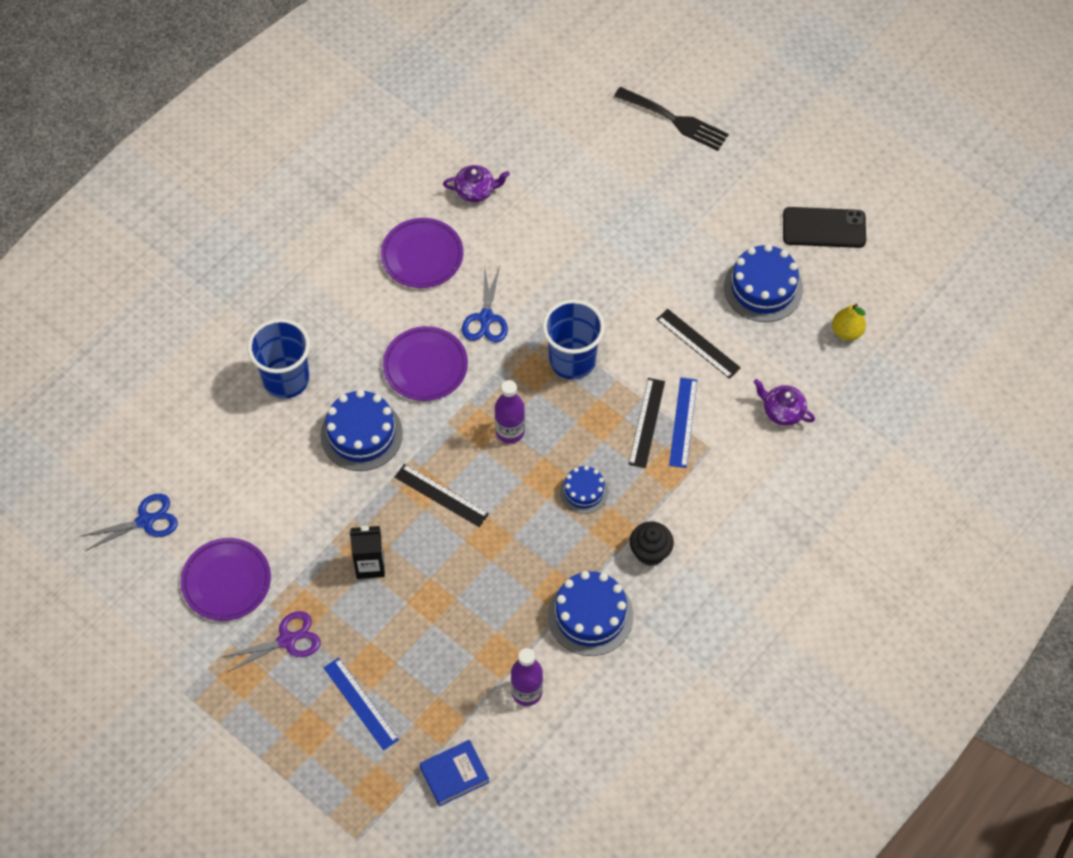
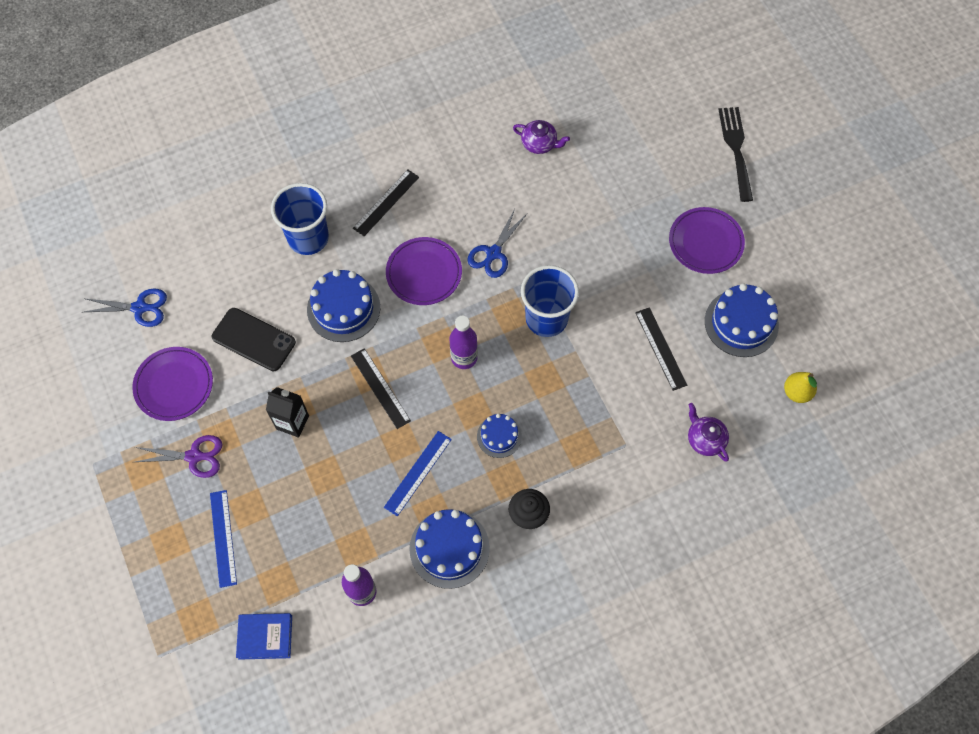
camera: 25 degrees right, 5 degrees up
purple plate [381,218,463,288] -> purple plate moved to [669,207,745,274]
black fork [614,87,729,151] -> black fork turned 150 degrees counterclockwise [718,107,753,202]
black ruler [628,378,665,468] -> black ruler moved to [353,170,419,236]
blue ruler [669,378,698,468] -> blue ruler moved to [384,431,452,516]
black phone [783,207,866,248] -> black phone moved to [212,308,296,371]

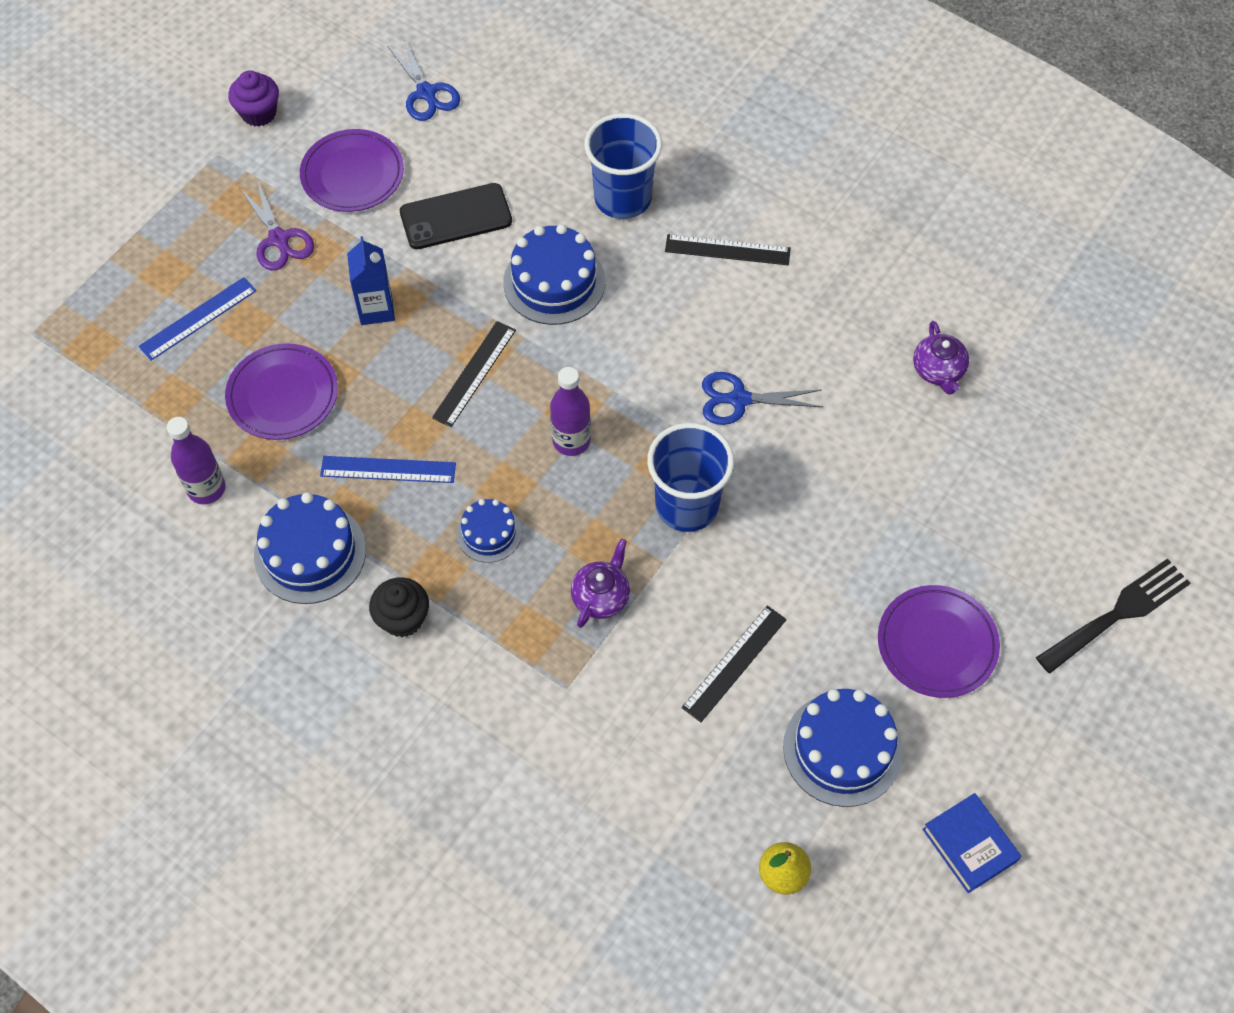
camera: 60 degrees right, 5 degrees down
black phone [212,308,296,371] -> black phone turned 75 degrees clockwise [400,183,512,249]
blue book [236,613,292,660] -> blue book moved to [922,793,1021,893]
black carton [266,387,309,438] -> blue carton [347,236,395,325]
purple plate [386,237,462,305] -> purple plate moved to [225,343,338,440]
purple teapot [688,403,729,462] -> purple teapot moved to [571,539,630,628]
none -> purple cupcake [228,70,279,126]

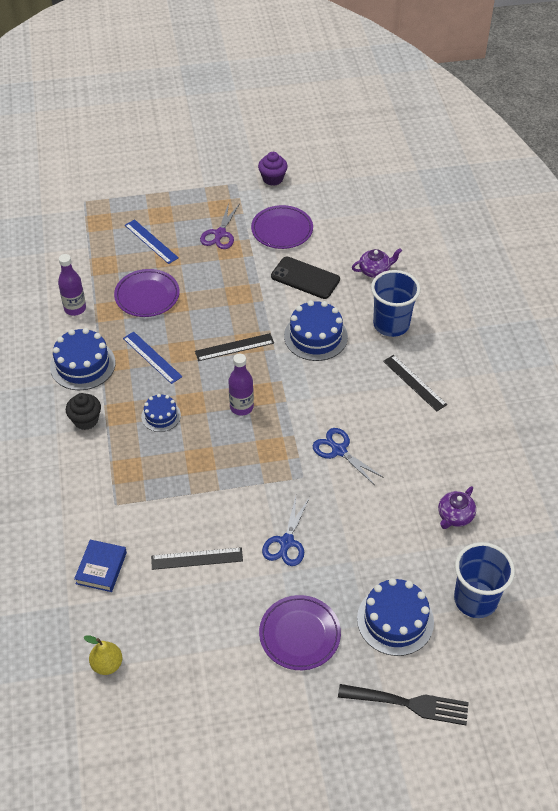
camera: 45 degrees right, 10 degrees down
blue ruler [139,277,257,361] -> blue ruler turned 45 degrees clockwise [125,219,179,264]
blue carton [347,236,395,325] -> none
blue scissors [387,39,460,121] -> blue scissors moved to [262,496,310,566]
purple teapot [571,539,630,628] -> purple teapot moved to [352,248,402,278]
blue cup [647,423,734,532] -> blue cup moved to [454,542,515,618]
blue cake [783,689,902,807] -> blue cake moved to [357,578,434,656]
blue book [922,793,1021,893] -> blue book moved to [74,540,127,592]

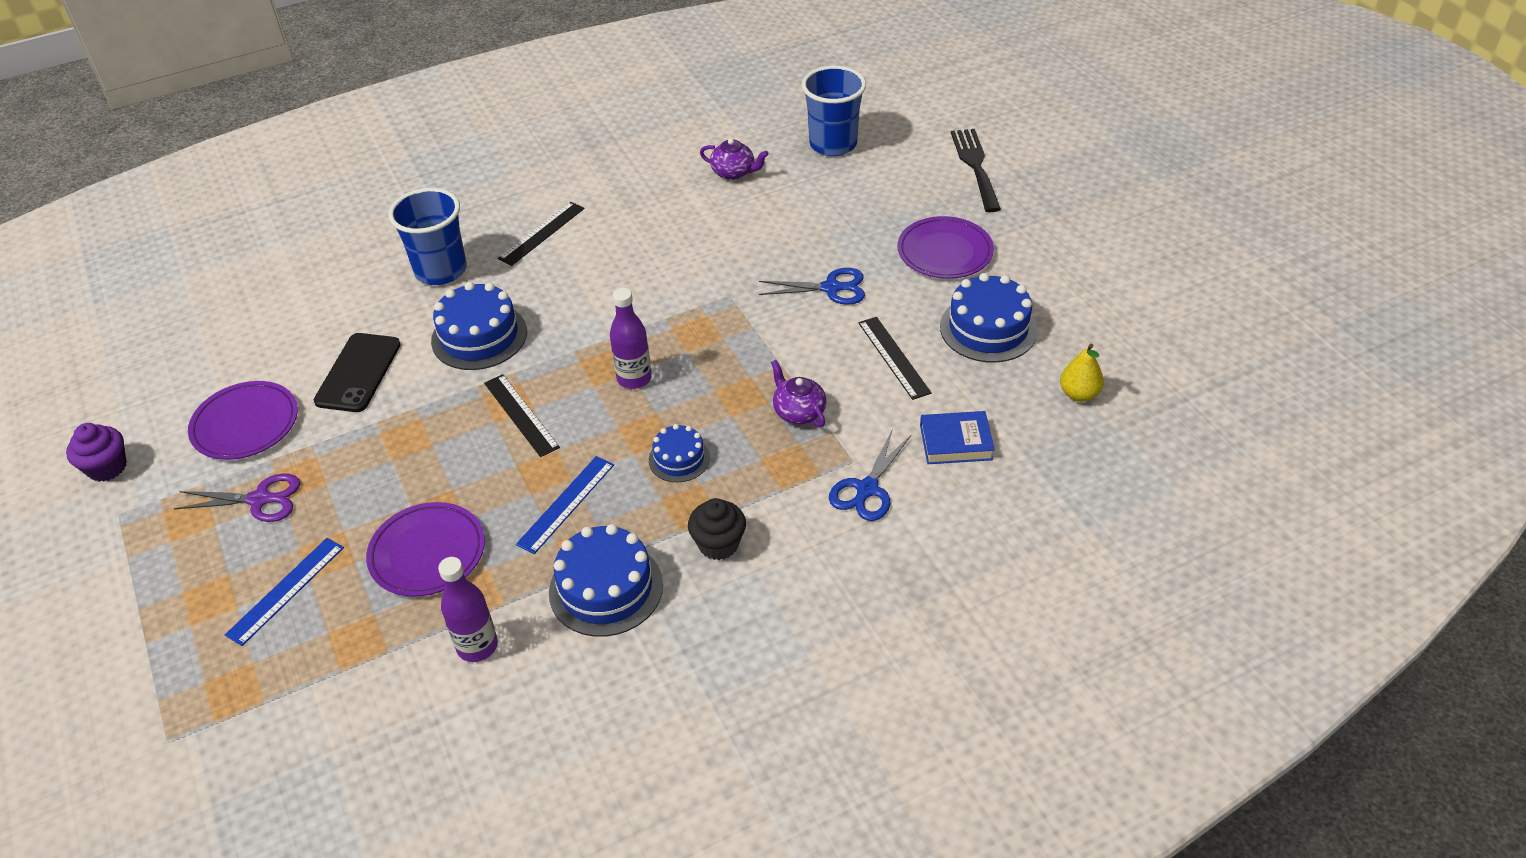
camera: 105 degrees left, 5 degrees down
blue scissors [313,428,384,485] -> blue scissors moved to [829,431,911,521]
purple teapot [352,248,402,278] -> purple teapot moved to [771,360,826,427]
blue cake [357,578,434,656] -> blue cake moved to [940,273,1038,363]

